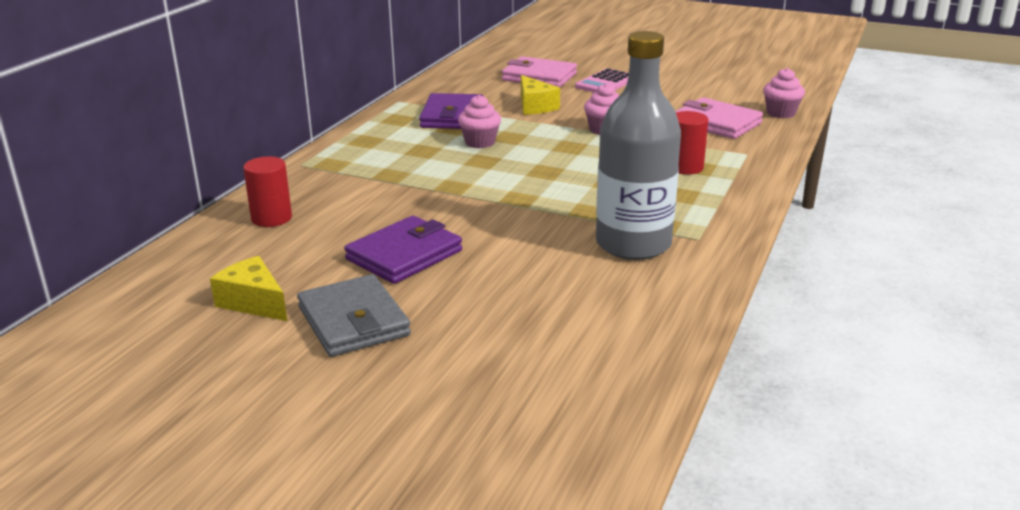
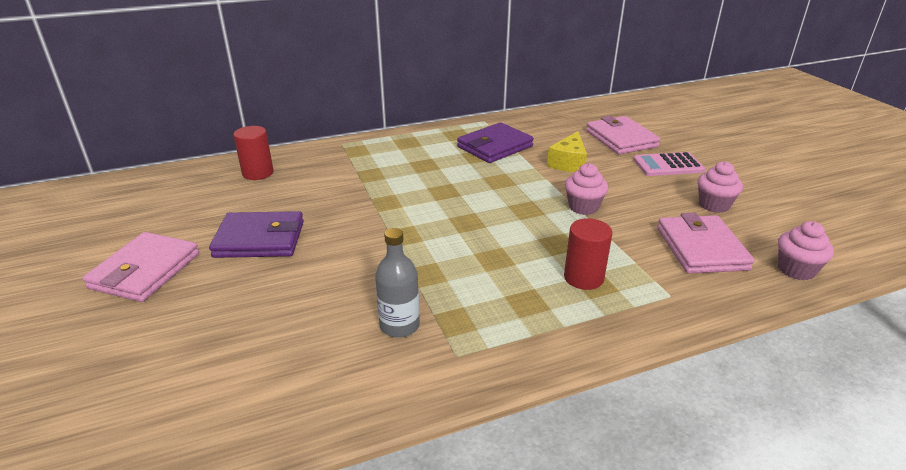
camera: 45 degrees right, 5 degrees up
yellow cheese [210,256,287,321] -> none
grey wallet [297,274,411,357] -> pink wallet [83,232,199,302]
pink cupcake [458,95,501,148] -> pink cupcake moved to [697,161,743,213]
grey bottle [596,31,681,260] -> grey bottle [375,228,420,338], size x0.51

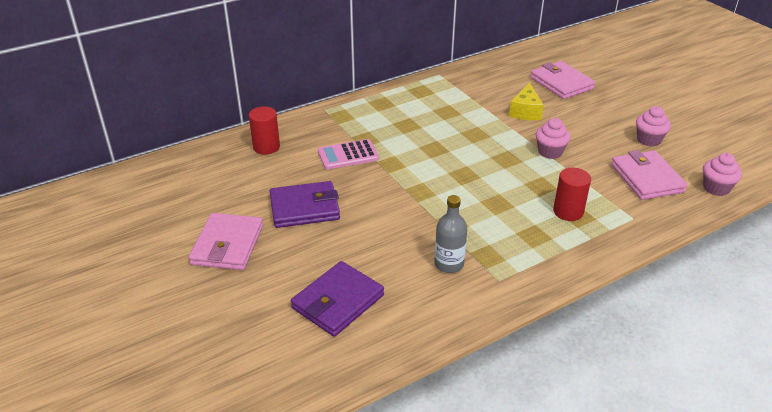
camera: 10 degrees left, 5 degrees up
purple wallet [457,122,534,163] -> purple wallet moved to [291,261,384,337]
pink calculator [633,152,705,176] -> pink calculator moved to [318,139,379,169]

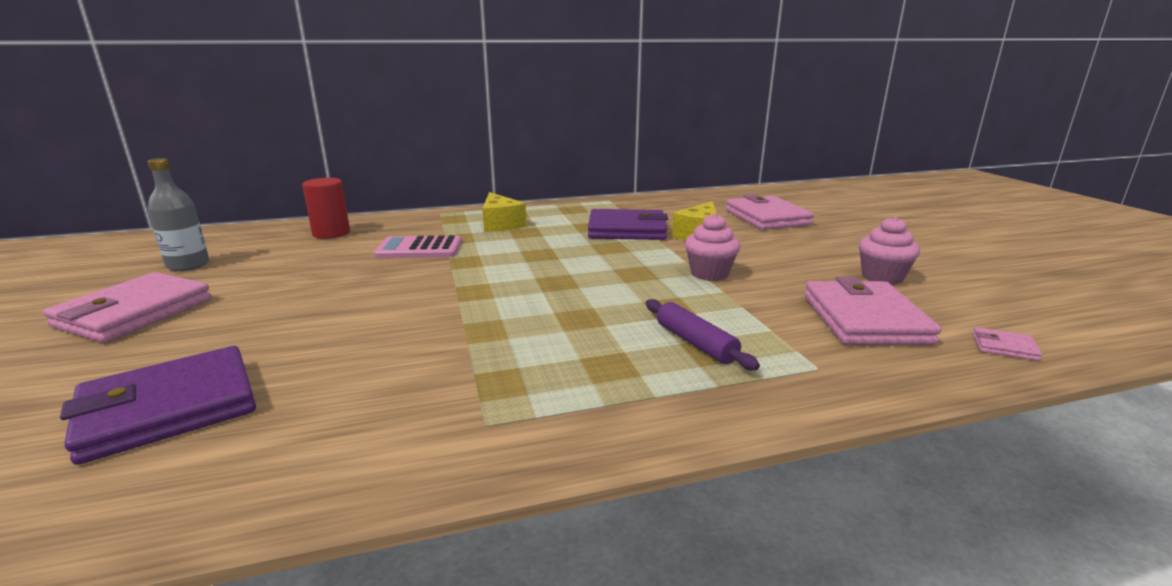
camera: 15 degrees right, 15 degrees down
purple wallet [270,181,340,228] -> purple wallet moved to [588,209,668,240]
grey bottle [434,195,467,273] -> grey bottle moved to [147,158,209,271]
red cylinder [553,168,591,221] -> purple rolling pin [646,299,760,370]
pink cupcake [703,153,742,196] -> pink wallet [973,327,1042,361]
none -> yellow cheese [482,192,526,232]

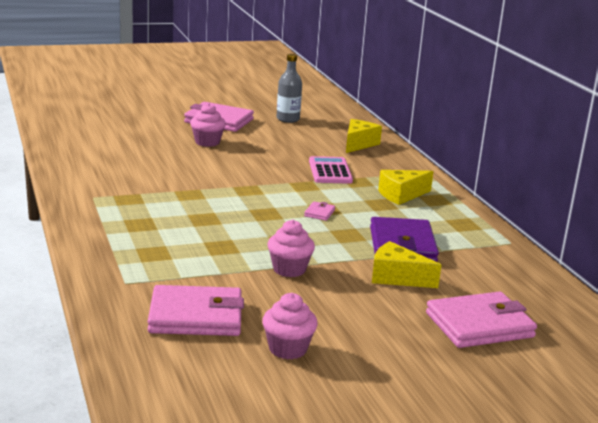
camera: 85 degrees right, 0 degrees up
purple wallet [60,346,256,465] -> none
red cylinder [302,178,350,239] -> yellow cheese [346,119,382,153]
purple rolling pin [646,299,760,370] -> none
pink wallet [973,327,1042,361] -> pink wallet moved to [304,202,335,221]
none -> pink cupcake [190,103,226,147]

